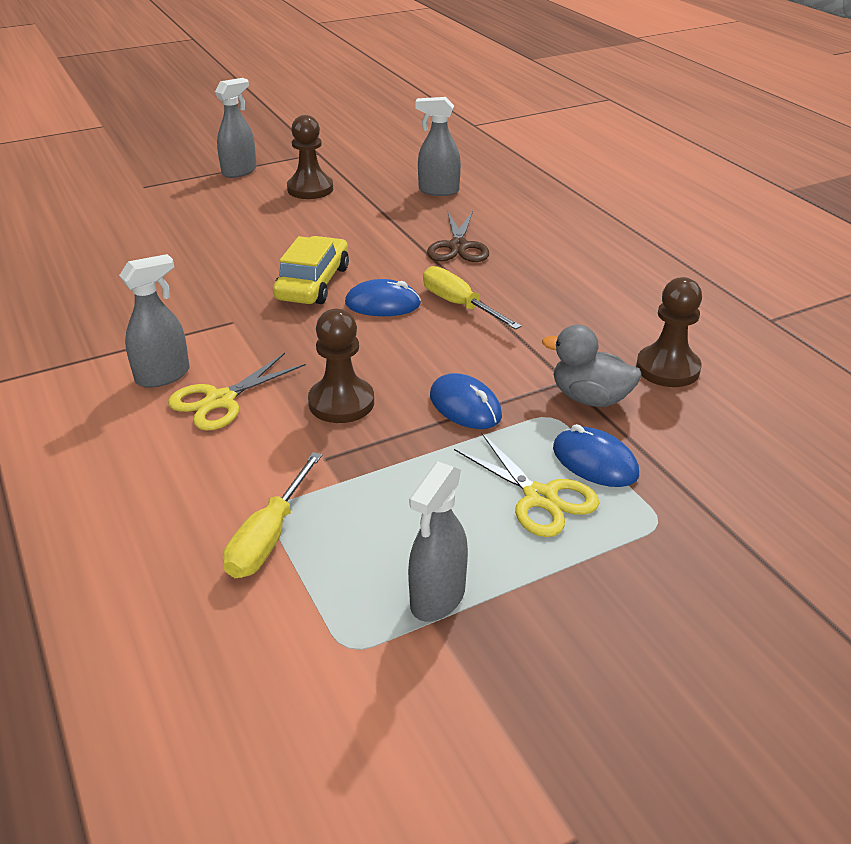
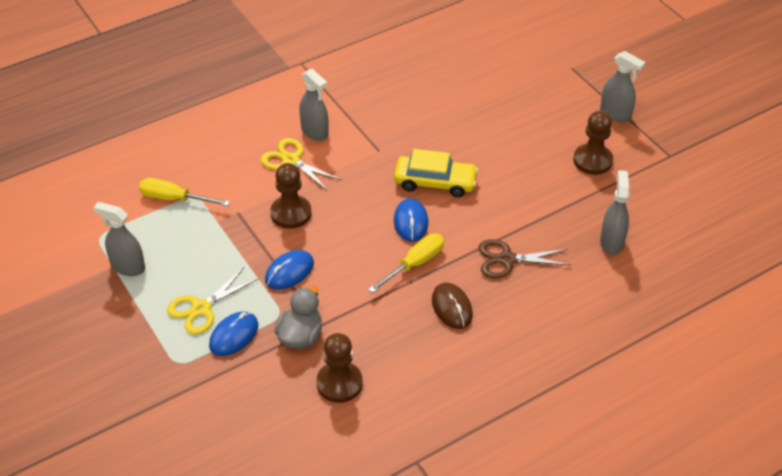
camera: 85 degrees right, 10 degrees up
none -> brown mouse [432,282,473,329]

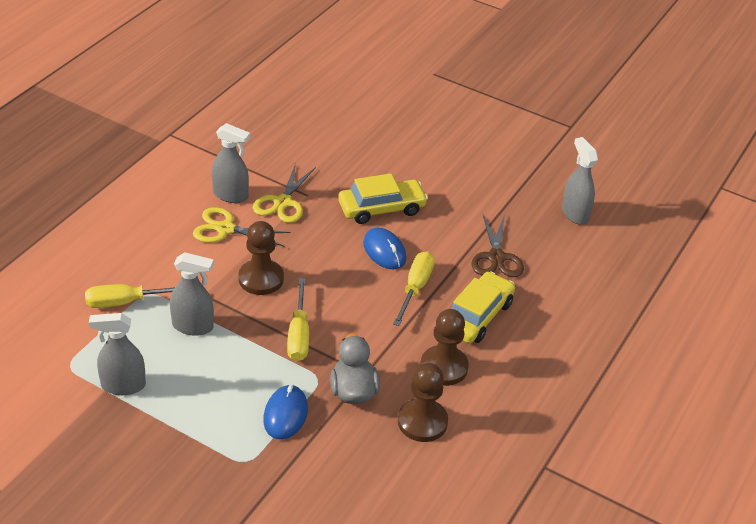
camera: 30 degrees left, 5 degrees down
yellow scissors [167,267,258,335] -> yellow scissors moved to [253,163,316,223]
blue mouse [265,250,314,290] -> yellow screwdriver [287,278,309,361]
brown mouse [432,282,473,329] -> yellow car [451,272,515,343]
brown scissors [479,239,570,279] -> brown scissors turned 60 degrees counterclockwise [471,215,524,277]
brown pawn [573,111,613,175] -> brown pawn moved to [420,309,469,386]
grey spray bottle [600,51,645,122] -> grey spray bottle moved to [170,252,214,336]

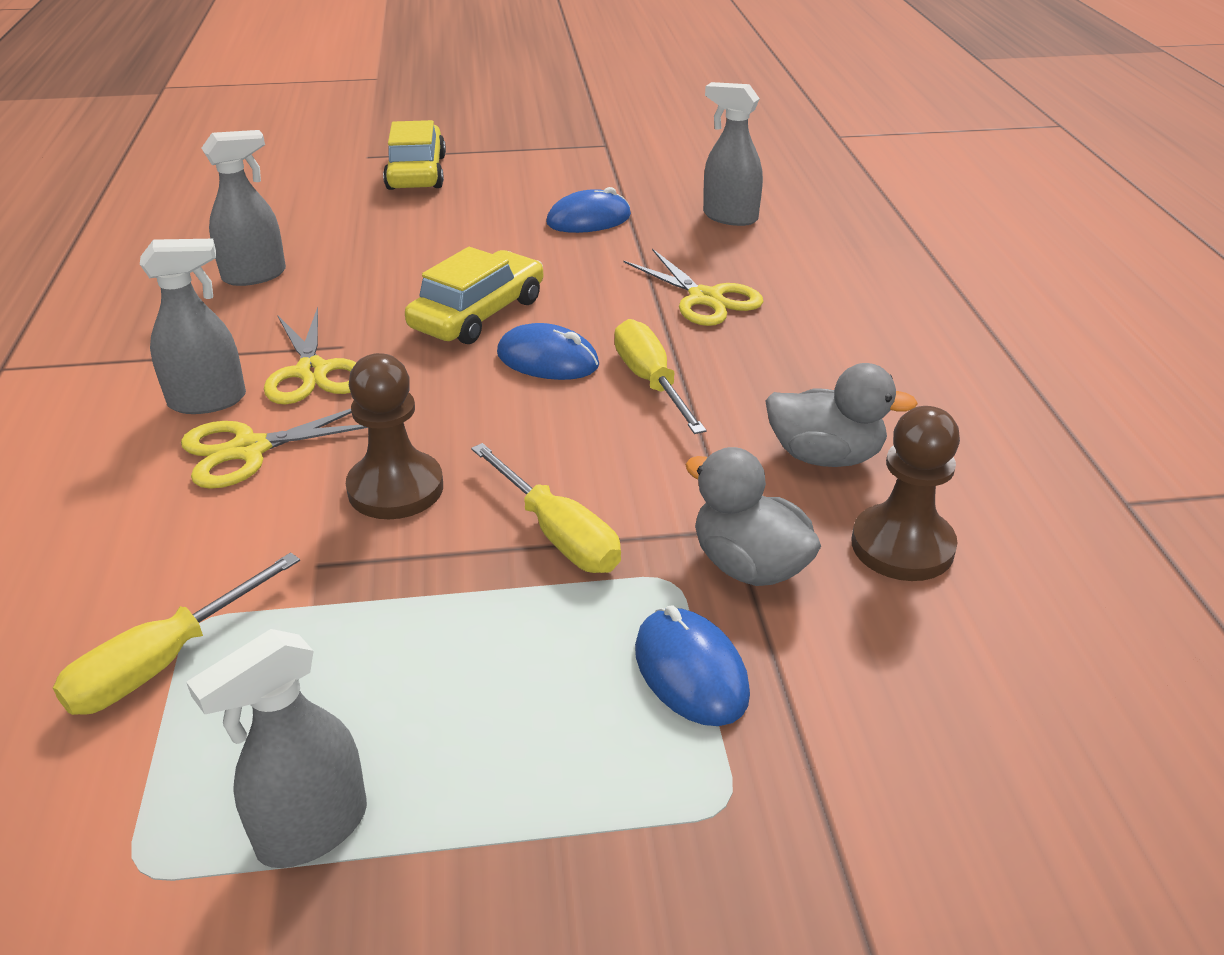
camera: 35 degrees left, 5 degrees down
grey spray bottle [170,252,214,336] -> grey spray bottle moved to [201,130,286,286]
brown pawn [420,309,469,386] -> grey duck [765,363,918,467]
yellow car [451,272,515,343] -> yellow car moved to [383,120,446,190]
brown scissors [471,215,524,277] -> yellow scissors [623,249,763,326]
none -> blue mouse [546,187,631,233]

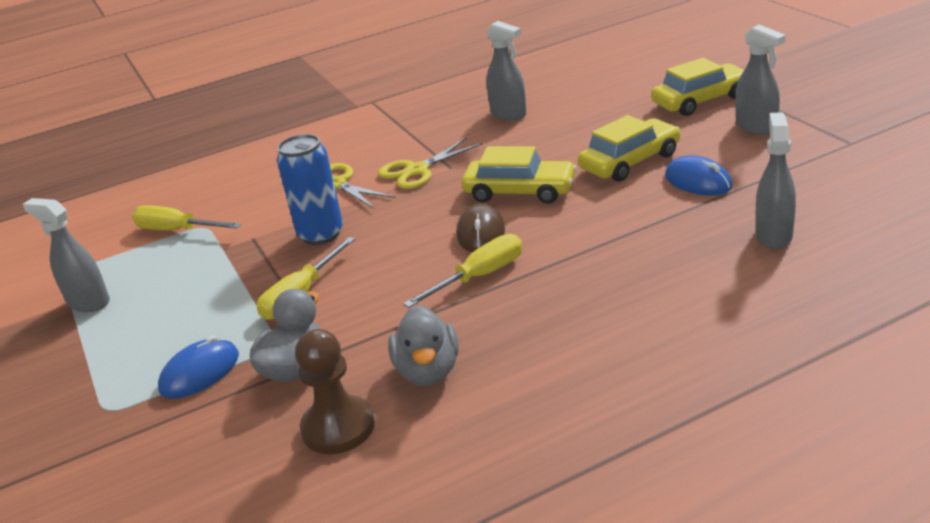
camera: 75 degrees right, 5 degrees down
grey spray bottle [140,239,246,414] -> grey spray bottle moved to [735,24,786,135]
brown pawn [346,353,443,519] -> blue can [277,134,343,245]
blue mouse [497,323,599,380] -> brown mouse [457,203,505,252]
yellow scissors [623,249,763,326] -> none
none -> yellow car [578,115,680,182]

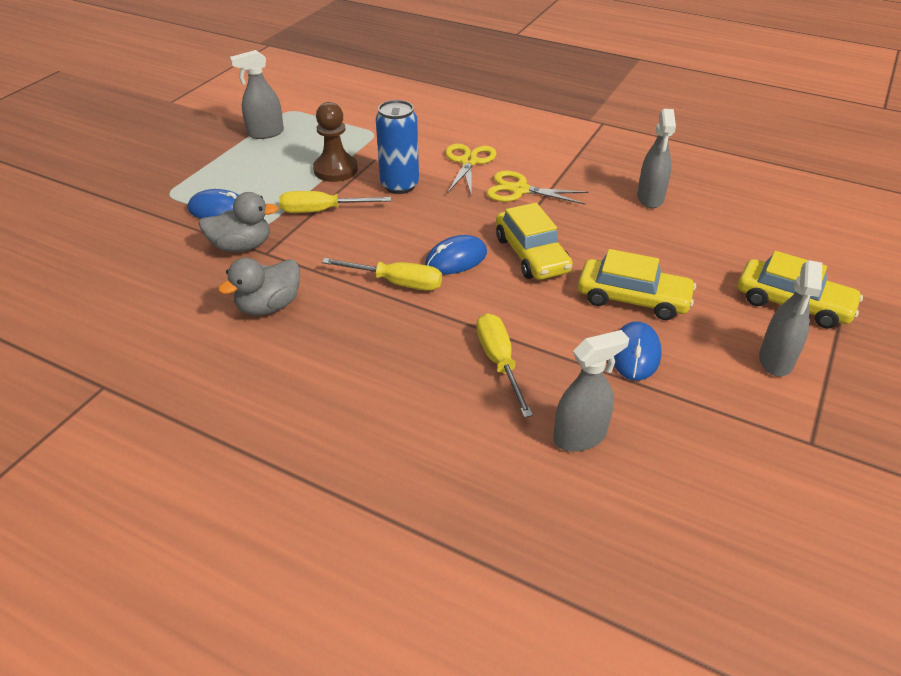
camera: 50 degrees right, 10 degrees up
grey spray bottle [23,198,110,312] -> grey spray bottle turned 105 degrees counterclockwise [230,50,284,139]
yellow screwdriver [132,205,242,230] -> yellow screwdriver moved to [476,313,533,418]
brown pawn [295,329,375,454] -> brown pawn moved to [313,102,358,182]
brown mouse [457,203,505,252] -> blue mouse [425,235,487,274]

